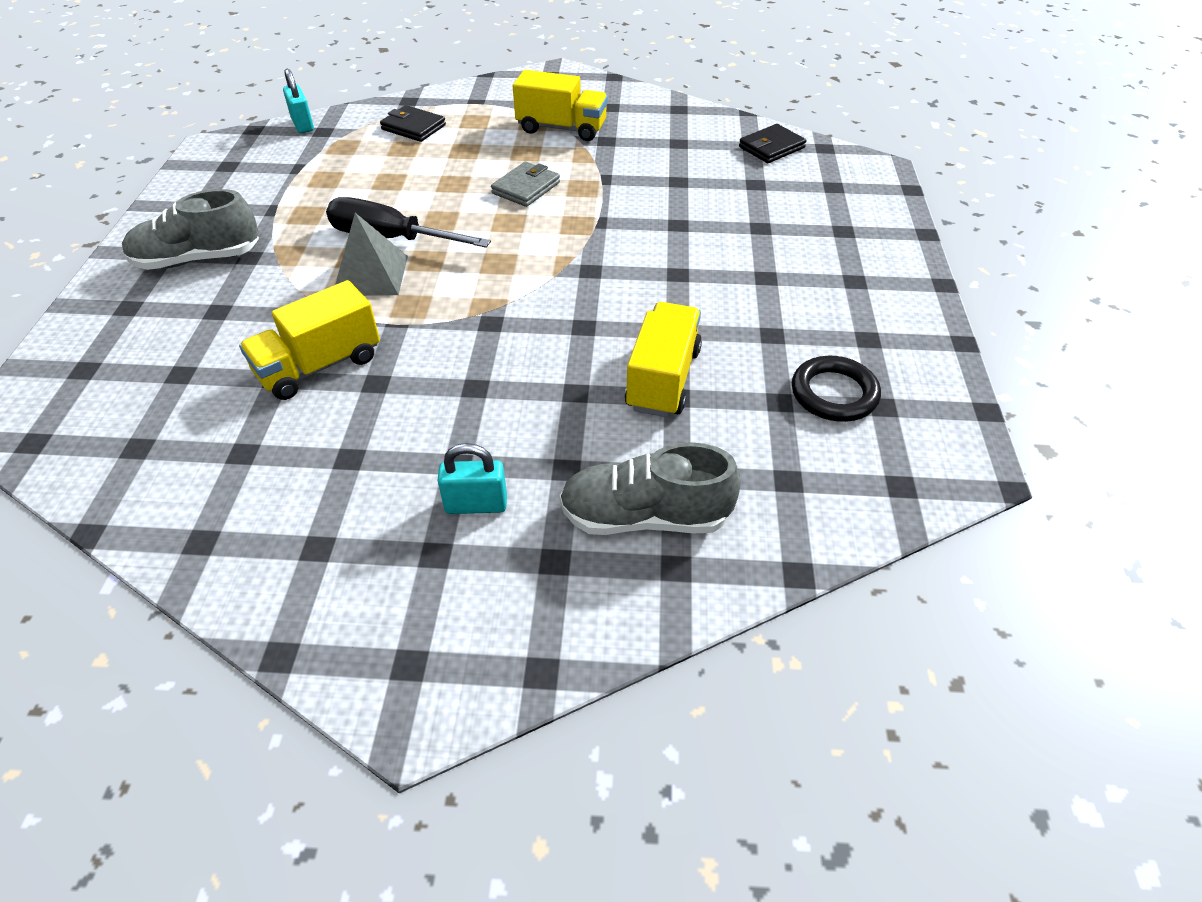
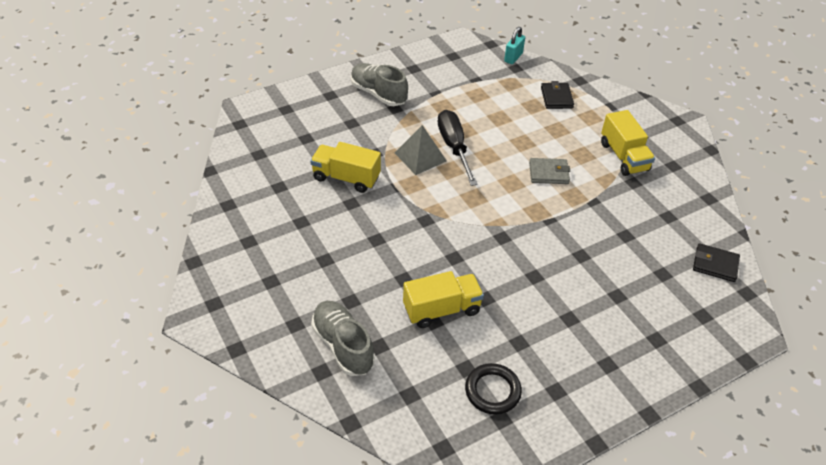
camera: 55 degrees right, 0 degrees up
turquoise padlock [438,443,507,514] -> none

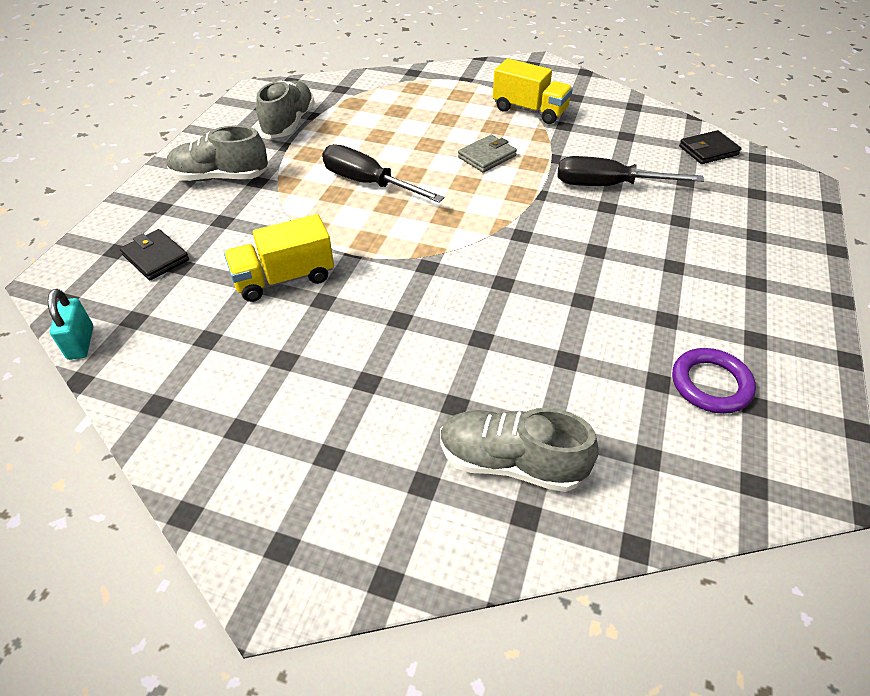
camera: 40 degrees left, 0 degrees up
grey pyramid [395,125,447,175] -> none
yellow truck [403,271,484,328] -> none
black ring [465,363,522,415] -> purple ring [672,348,756,414]
turquoise padlock [504,27,525,64] -> turquoise padlock moved to [48,289,93,360]
black wallet [541,81,574,109] -> black wallet moved to [120,229,189,280]
none -> grey shoe [256,80,315,138]
none -> black screwdriver [557,156,704,186]

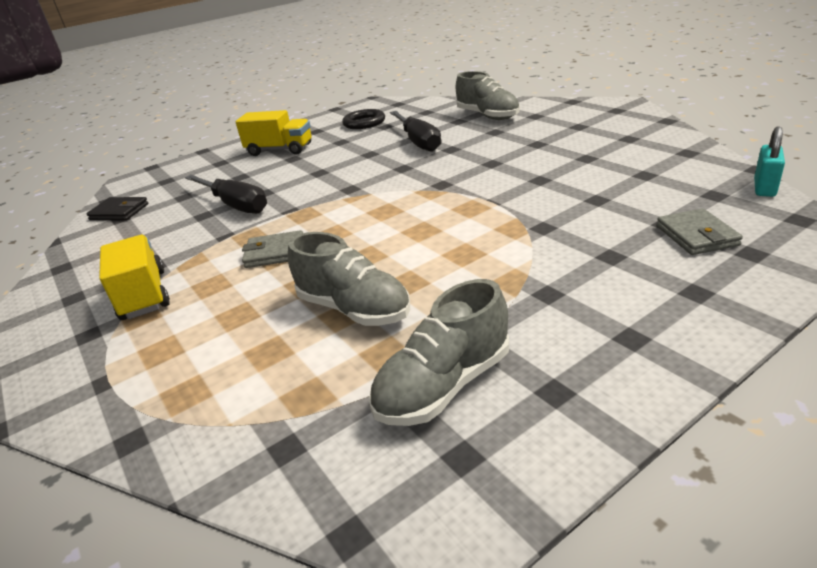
camera: 140 degrees left, 15 degrees down
black wallet [120,229,189,280] -> grey wallet [657,208,743,255]
grey shoe [167,125,268,181] -> grey shoe moved to [288,232,410,326]
yellow truck [224,214,334,302] -> yellow truck moved to [235,110,311,156]
black screwdriver [322,144,444,203] -> black screwdriver moved to [390,111,441,152]
purple ring [672,348,756,414] -> black ring [342,109,385,129]

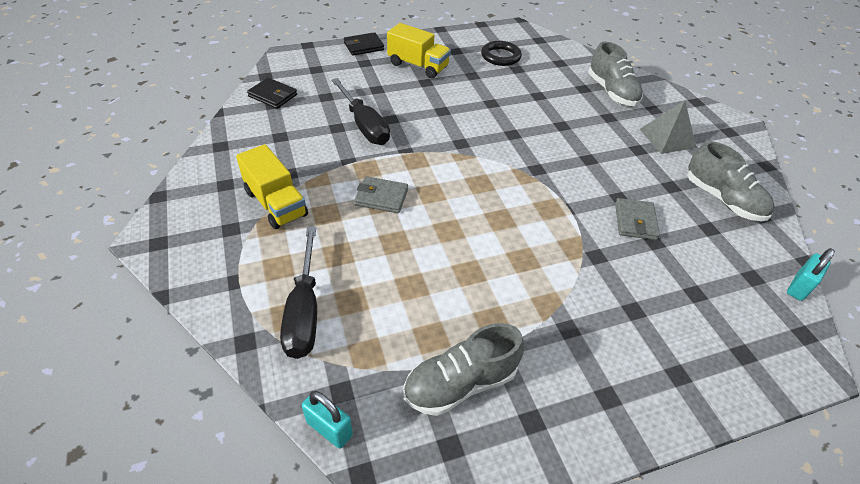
camera: 10 degrees right, 15 degrees up
yellow truck [99,235,170,320] -> yellow truck turned 150 degrees clockwise [236,144,308,229]
grey shoe [288,232,410,326] -> grey shoe moved to [687,141,775,221]
black screwdriver [390,111,441,152] -> black screwdriver moved to [280,227,317,359]
grey wallet [657,208,743,255] -> grey wallet moved to [615,198,660,240]
none -> turquoise padlock [302,391,353,449]
none -> black wallet [344,32,384,56]
none -> grey pyramid [640,100,696,154]

